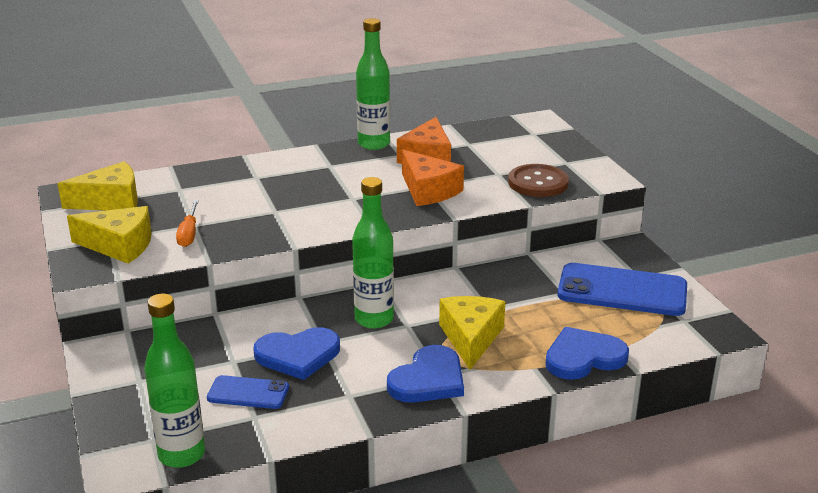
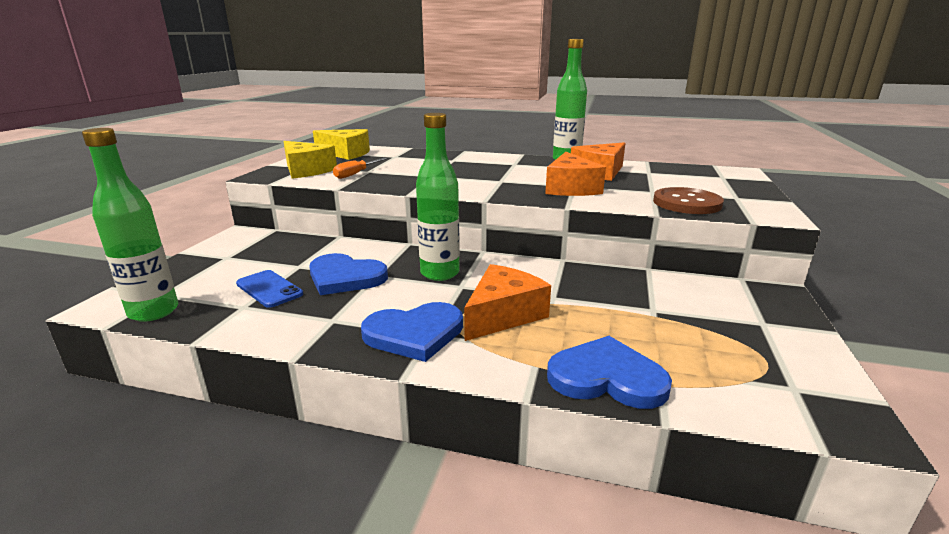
camera: 35 degrees right, 5 degrees down
yellow cheese [439,296,505,370] -> orange cheese [464,264,551,341]
blue phone [557,263,687,316] -> none

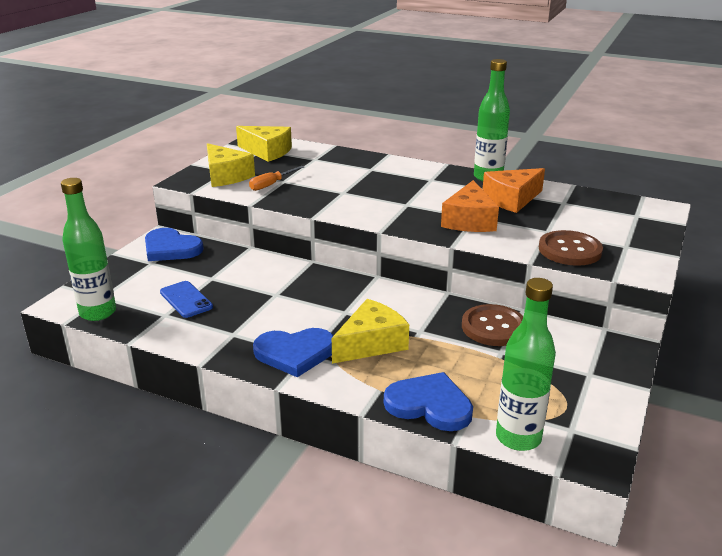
camera: 10 degrees right, 5 degrees up
blue heart [309,253,388,295] -> blue heart moved to [145,228,204,261]
green bottle [416,113,460,281] -> green bottle moved to [496,278,556,451]
orange cheese [464,264,551,341] -> yellow cheese [332,299,409,364]
none -> brown button [462,304,523,346]

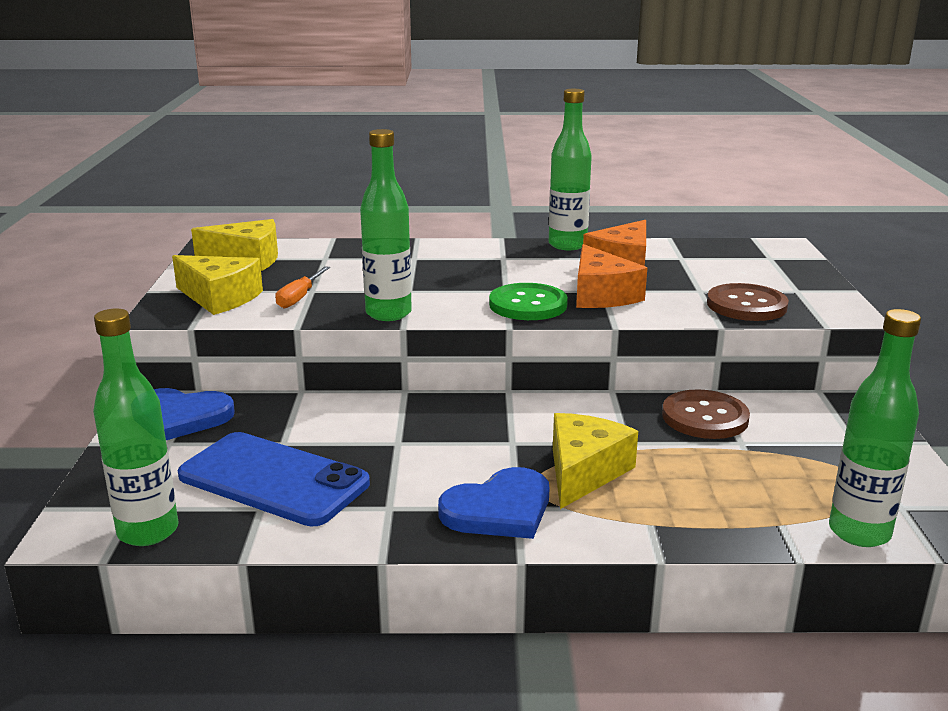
camera: 25 degrees left, 5 degrees down
blue phone [160,281,213,318] -> blue phone [178,432,370,526], size x1.87
blue heart [384,372,473,431] -> none
none -> green bottle [360,129,412,321]
none -> green button [489,283,568,320]

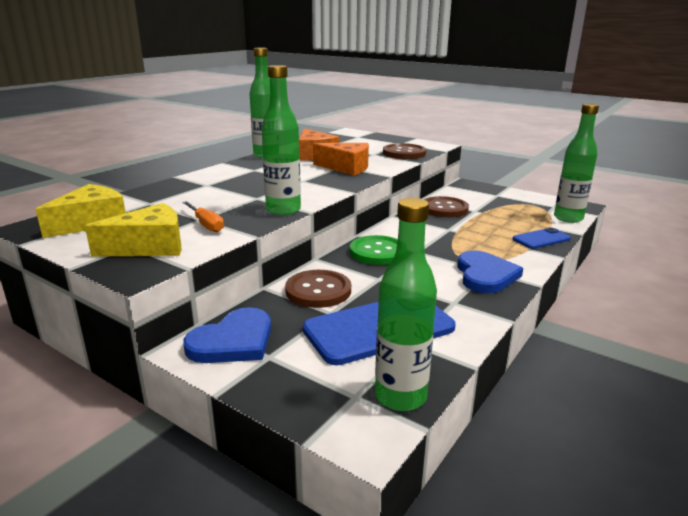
camera: 55 degrees left, 0 degrees up
green button [489,283,568,320] -> green button moved to [350,235,398,265]
yellow cheese [553,413,638,509] -> none
none -> brown button [285,270,351,308]
none -> blue phone [513,227,571,249]

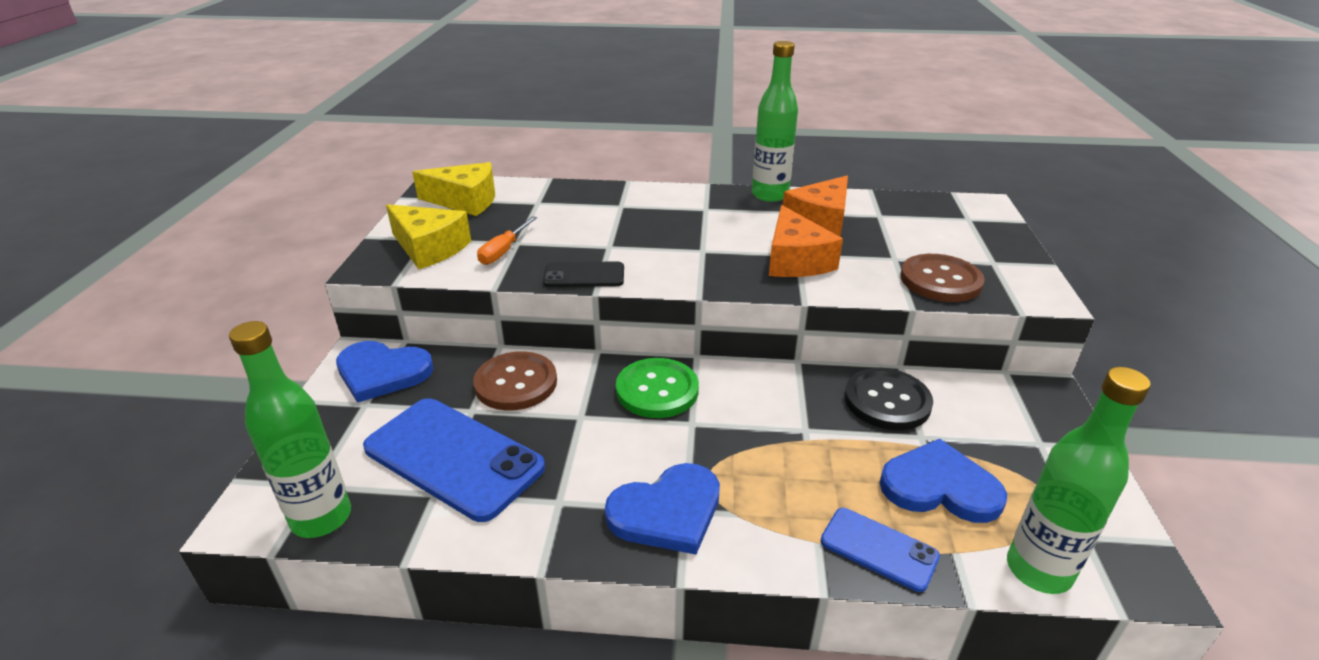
camera: 60 degrees right, 10 degrees up
green bottle [262,65,301,215] -> black phone [543,262,624,287]
brown button [424,196,469,217] -> black button [845,368,933,430]
none -> blue heart [880,439,1007,523]

